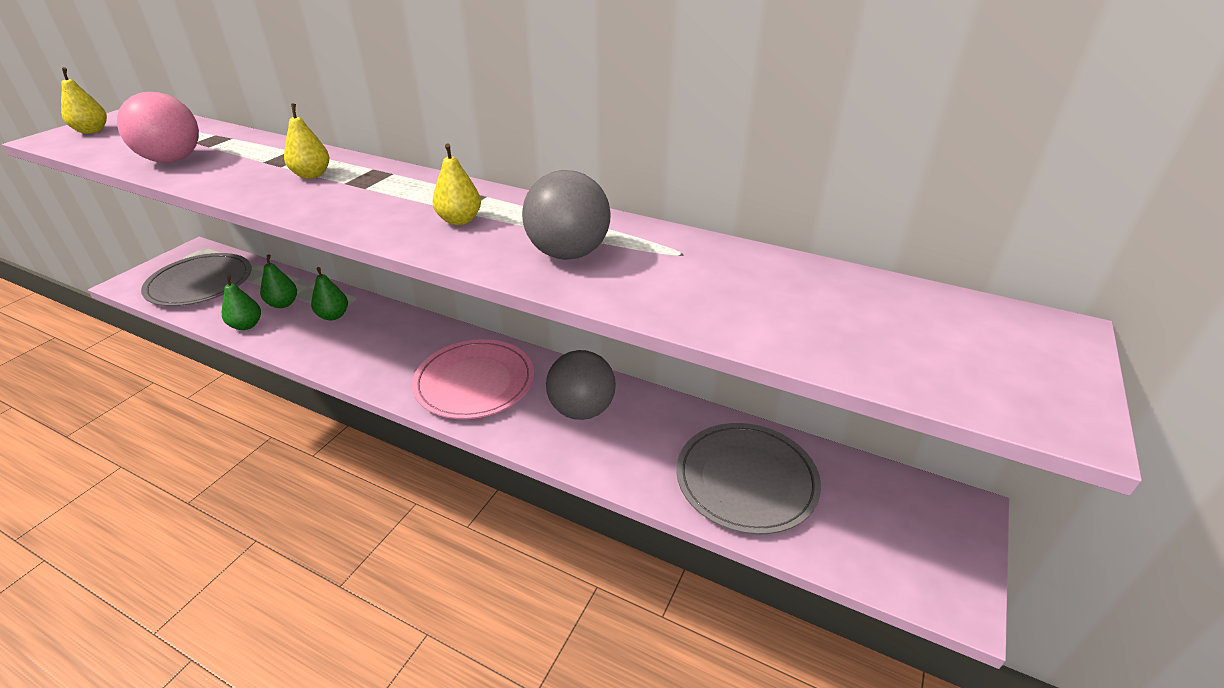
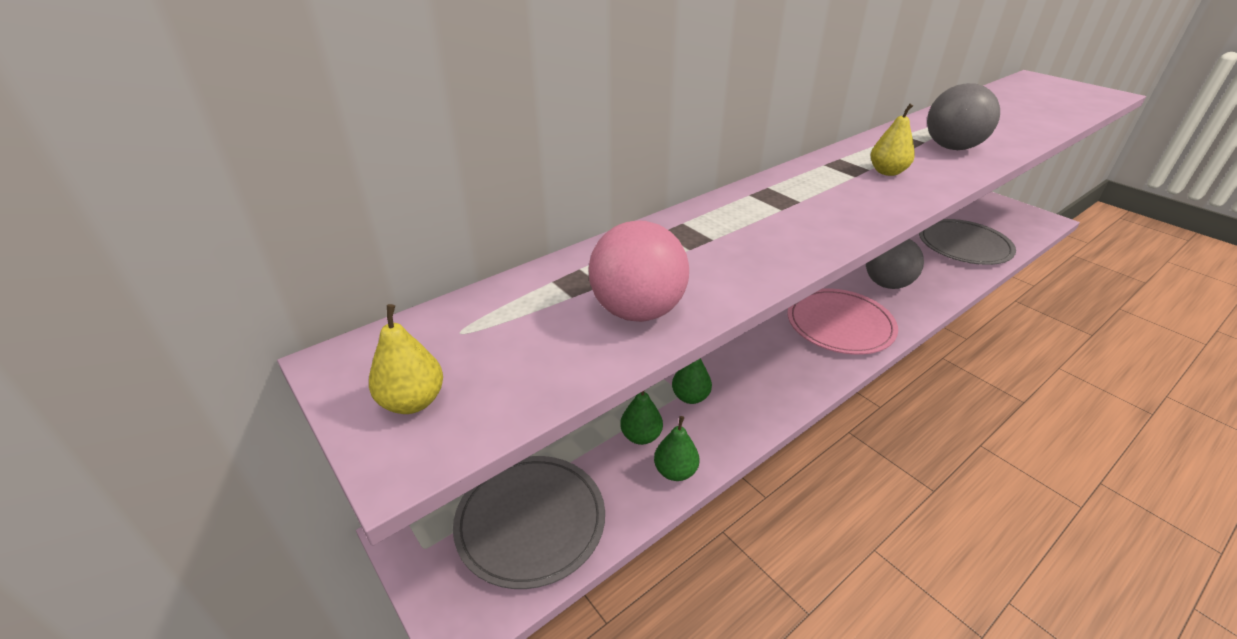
camera: 65 degrees left, 0 degrees up
yellow pear [284,103,329,179] -> none

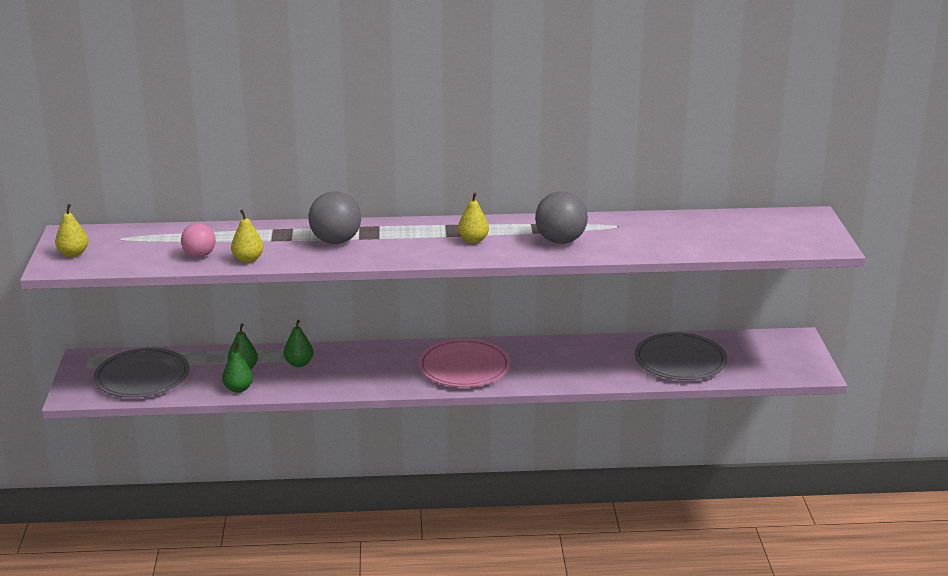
camera: 35 degrees right, 10 degrees down
pink ball [589,221,689,322] -> pink ball [181,223,216,257], size x0.64
grey ball [866,239,924,289] -> grey ball moved to [308,191,361,244]
none -> yellow pear [231,209,264,263]

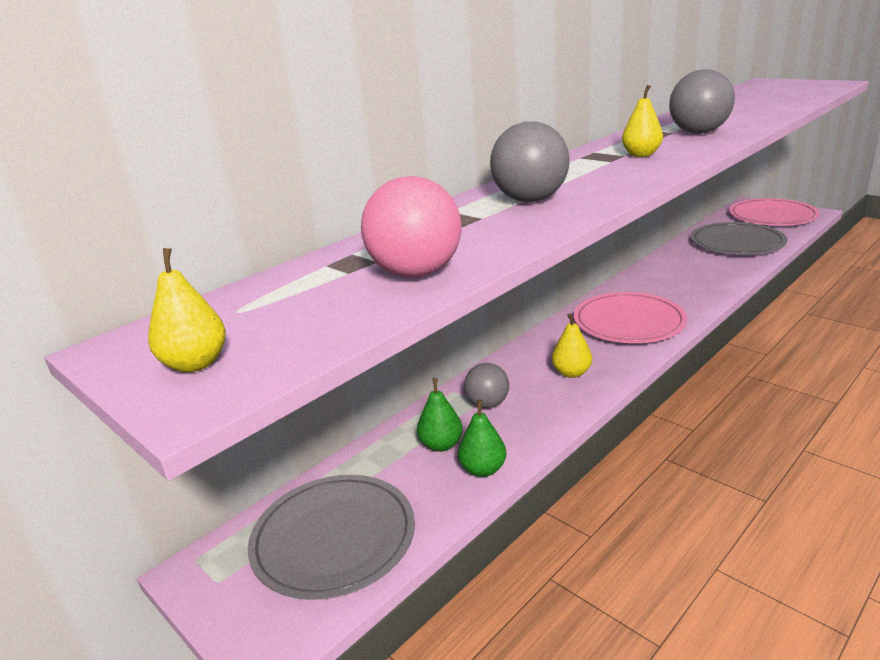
camera: 40 degrees left, 0 degrees up
pink ball [181,223,216,257] -> pink ball [361,176,461,277], size x1.56
yellow pear [231,209,264,263] -> yellow pear moved to [552,313,592,378]
green pear [284,320,314,367] -> grey ball [464,363,509,408]
none -> pink plate [729,198,820,226]

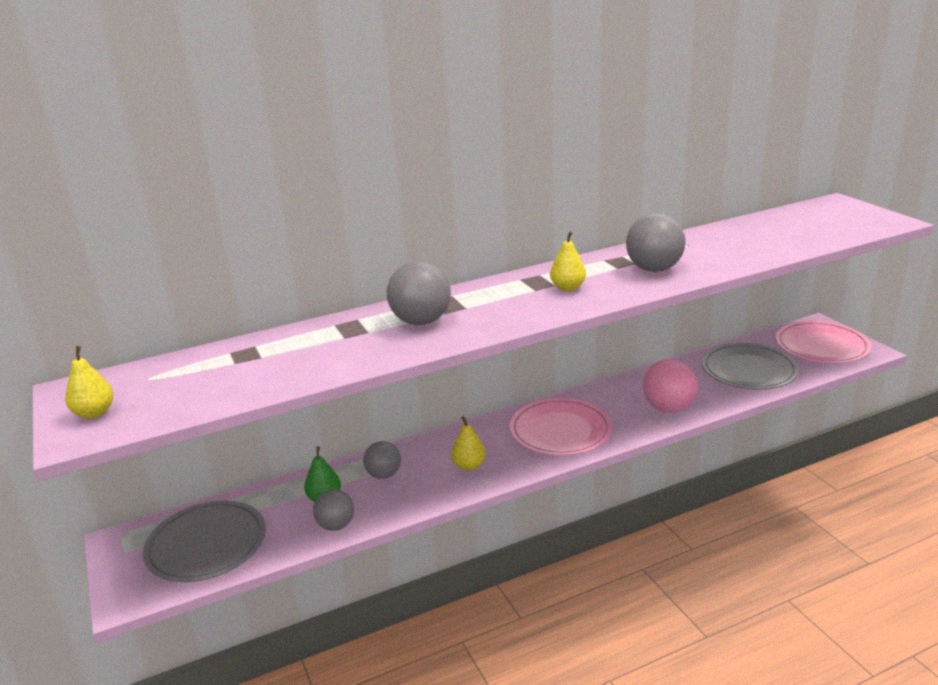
camera: 20 degrees right, 0 degrees up
pink ball [361,176,461,277] -> pink ball moved to [643,359,698,413]
green pear [458,400,506,477] -> grey ball [313,489,354,531]

